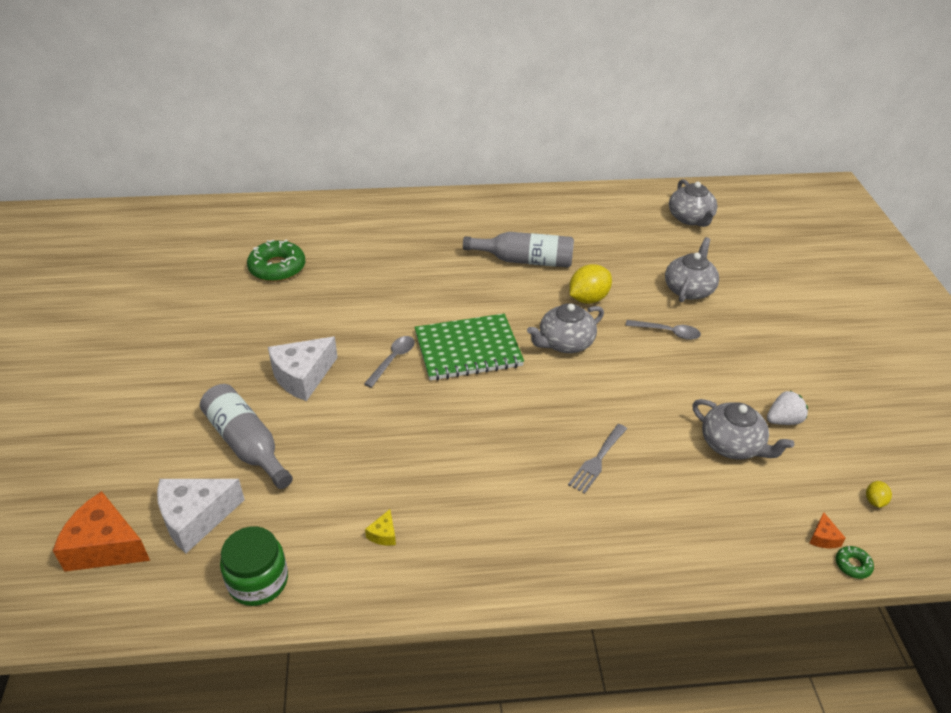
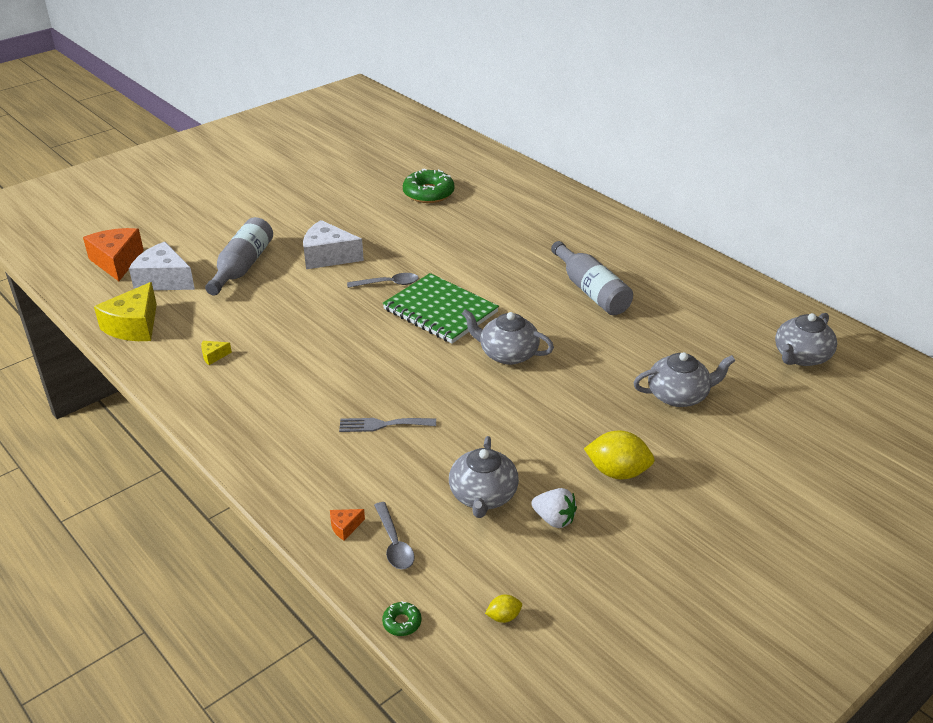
camera: 55 degrees right, 5 degrees down
green jar [220,526,288,606] -> yellow cheese [94,282,157,341]
yellow lemon [569,264,612,304] -> yellow lemon moved to [584,430,655,479]
grey spoon [626,320,701,340] -> grey spoon moved to [374,502,415,569]
orange cheese [809,512,846,549] -> orange cheese moved to [330,509,365,541]

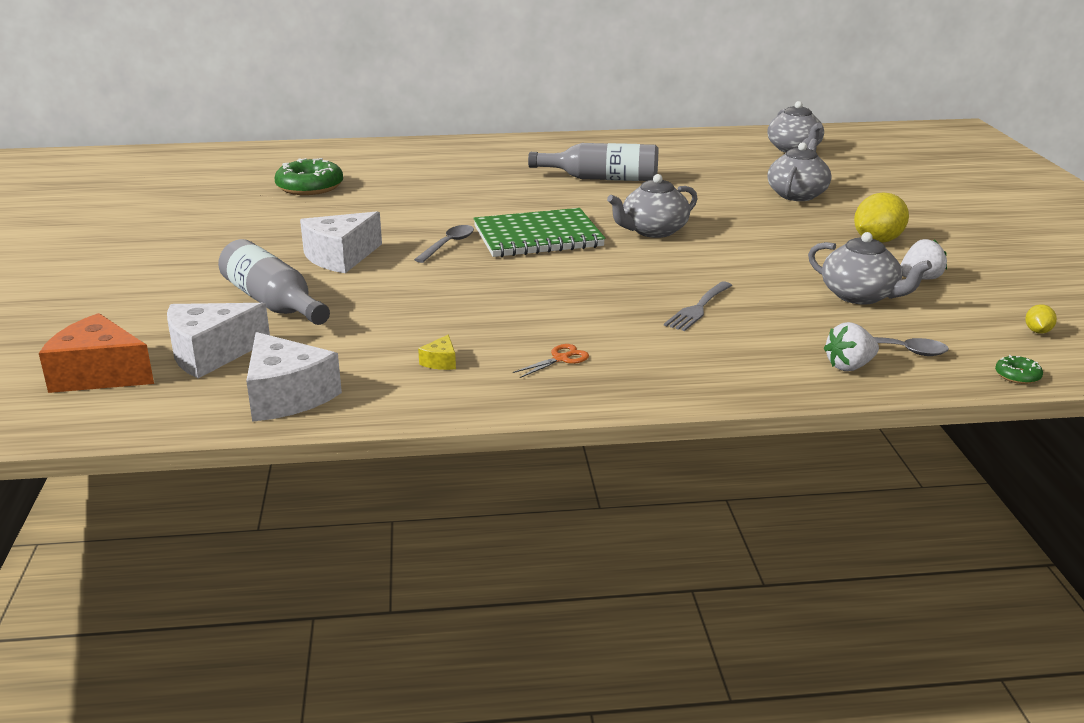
camera: 55 degrees left, 10 degrees down
yellow cheese [94,282,157,341] -> white cheese [246,332,342,422]
orange cheese [330,509,365,541] -> white strawberry [824,322,879,371]
none -> orange scissors [513,344,589,378]

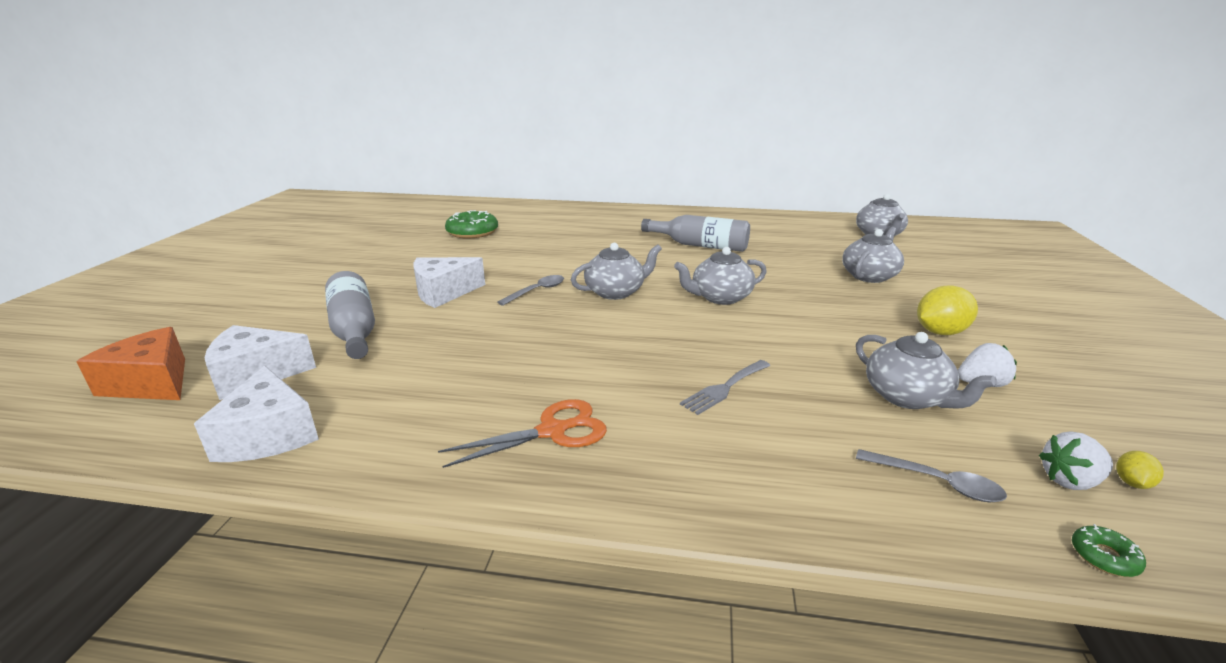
camera: 15 degrees right, 0 degrees up
yellow cheese [418,335,456,370] -> none
green notebook [473,208,605,257] -> grey teapot [571,243,662,300]
orange scissors [513,344,589,378] -> orange scissors [438,399,607,468], size x1.83
white strawberry [824,322,879,371] -> white strawberry moved to [1039,431,1113,490]

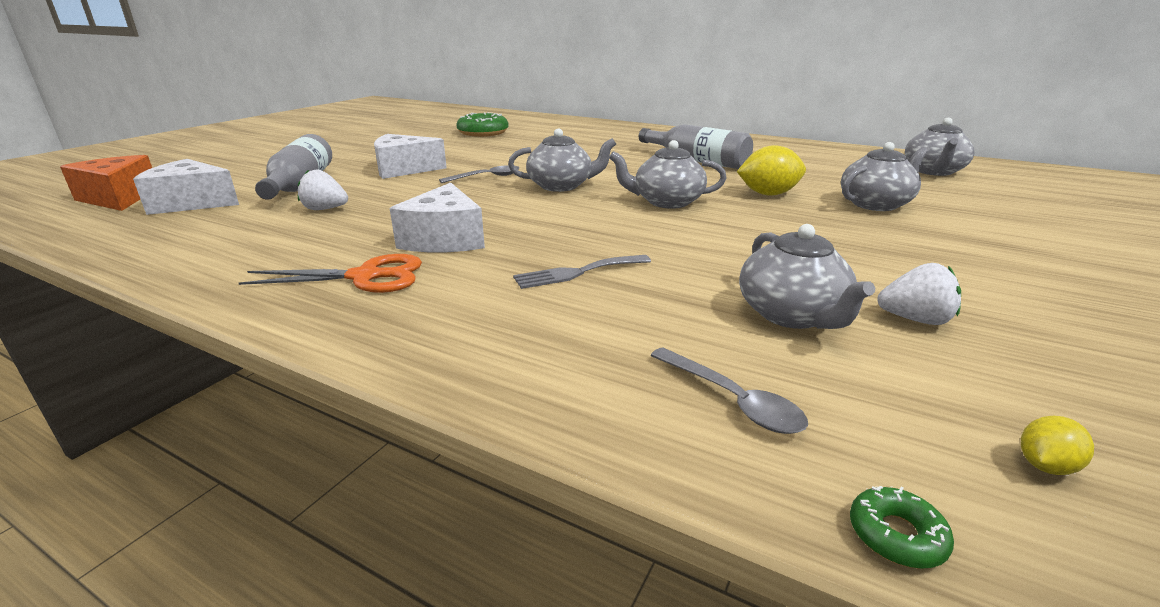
camera: 20 degrees right, 0 degrees up
white cheese [194,366,319,462] -> white cheese moved to [390,183,485,252]
yellow lemon [917,285,978,335] -> yellow lemon moved to [737,145,806,196]
white strawberry [1039,431,1113,490] -> white strawberry moved to [298,169,348,210]

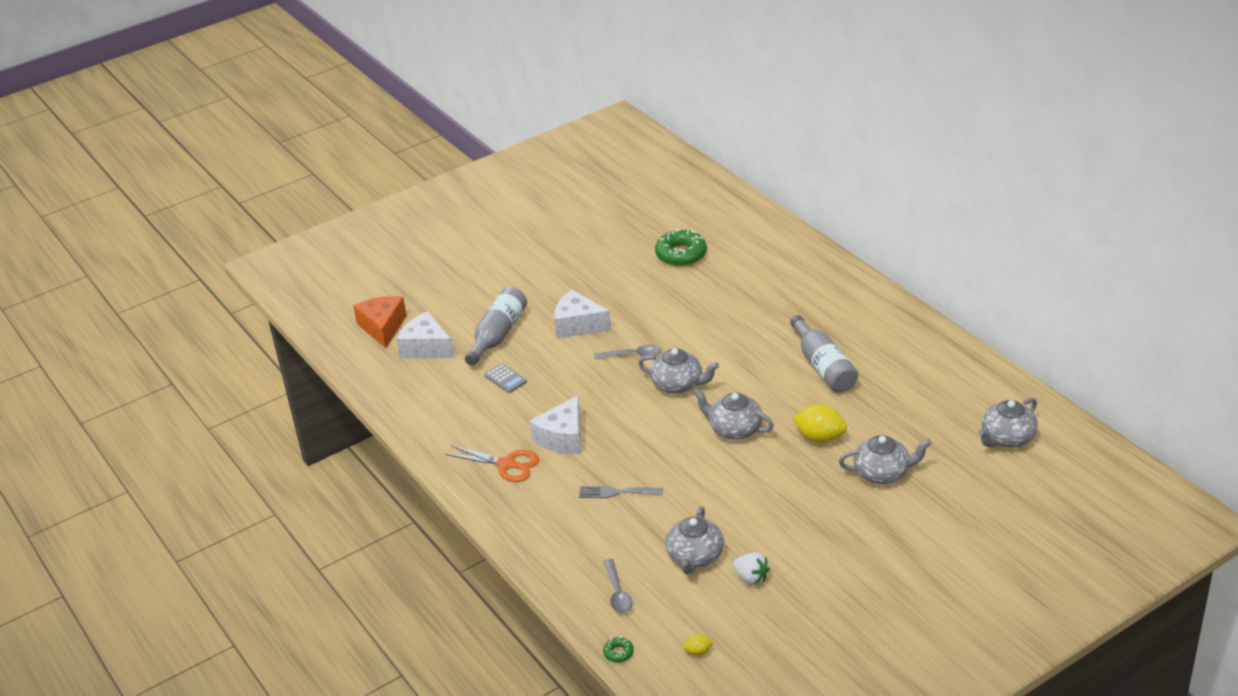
camera: 30 degrees right, 10 degrees up
white strawberry [298,169,348,210] -> grey calculator [484,364,527,393]

